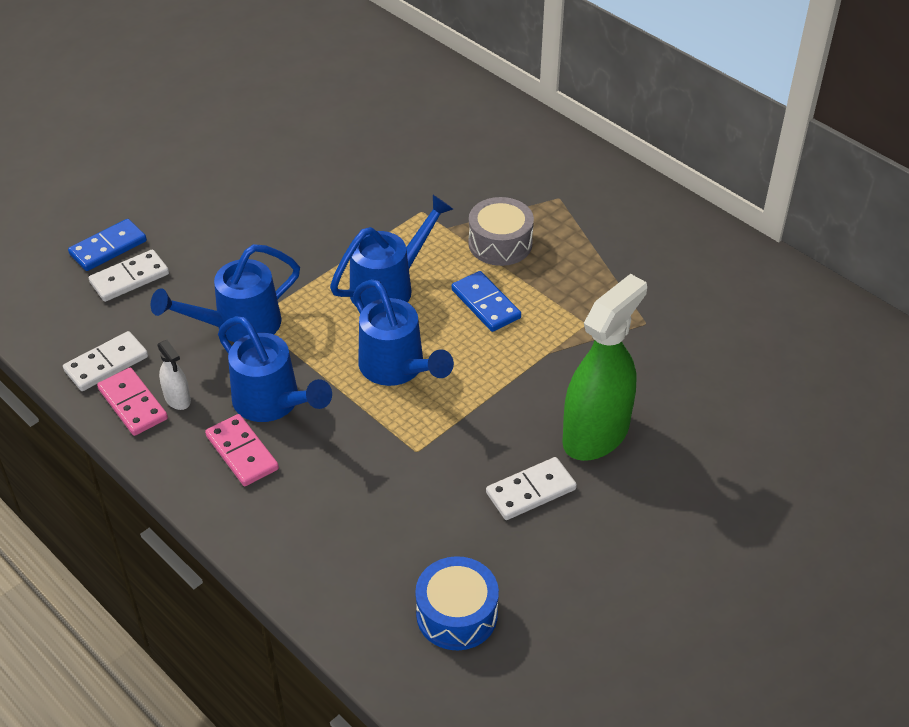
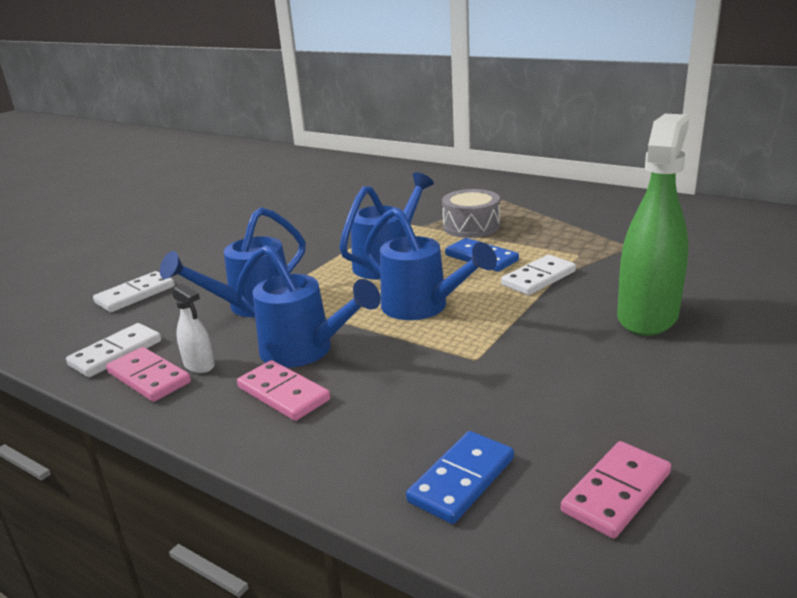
camera: 10 degrees left, 20 degrees down
blue domino [68,219,147,271] -> blue domino moved to [406,431,514,524]
blue drum [415,556,499,650] -> pink domino [561,441,671,539]
white domino [486,457,577,520] -> white domino moved to [501,255,576,295]

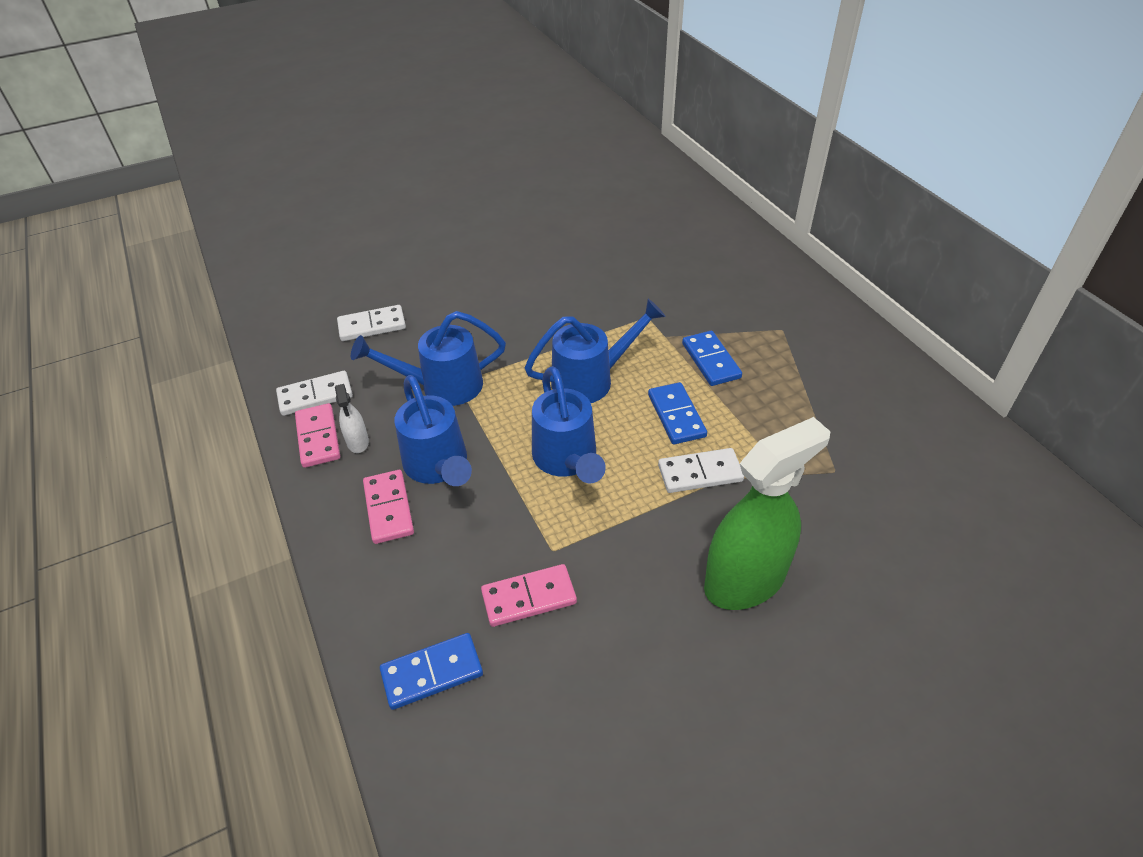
camera: 30 degrees right, 20 degrees up
grey drum [442,189,500,238] -> blue domino [682,331,742,386]
pink domino [561,441,671,539] -> pink domino moved to [481,564,577,627]

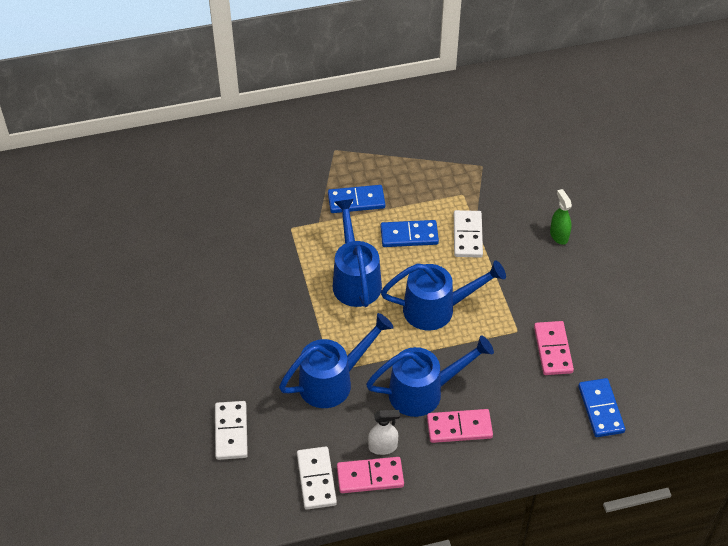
camera: 80 degrees left, 5 degrees up
blue watering can [351,311,506,406] -> blue watering can turned 120 degrees counterclockwise [279,313,394,408]
green spray bottle [704,417,830,610] -> green spray bottle [550,189,572,245], size x0.43

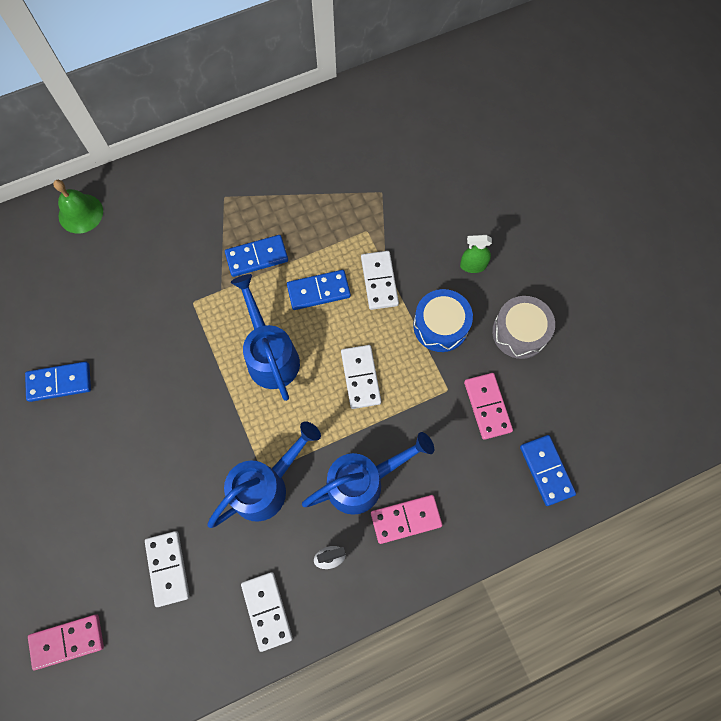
camera: 10 degrees left, 20 degrees up
pink domino [337,457,404,493] -> pink domino moved to [28,614,104,670]
blue watering can [381,260,506,330] -> white domino [341,345,381,409]
green spray bottle [550,189,572,245] -> green spray bottle turned 60 degrees counterclockwise [460,235,492,273]
none -> blue domino [25,362,91,402]
none -> green bell [53,180,103,234]
none -> blue drum [413,289,473,352]
none -> grey drum [492,296,555,359]

